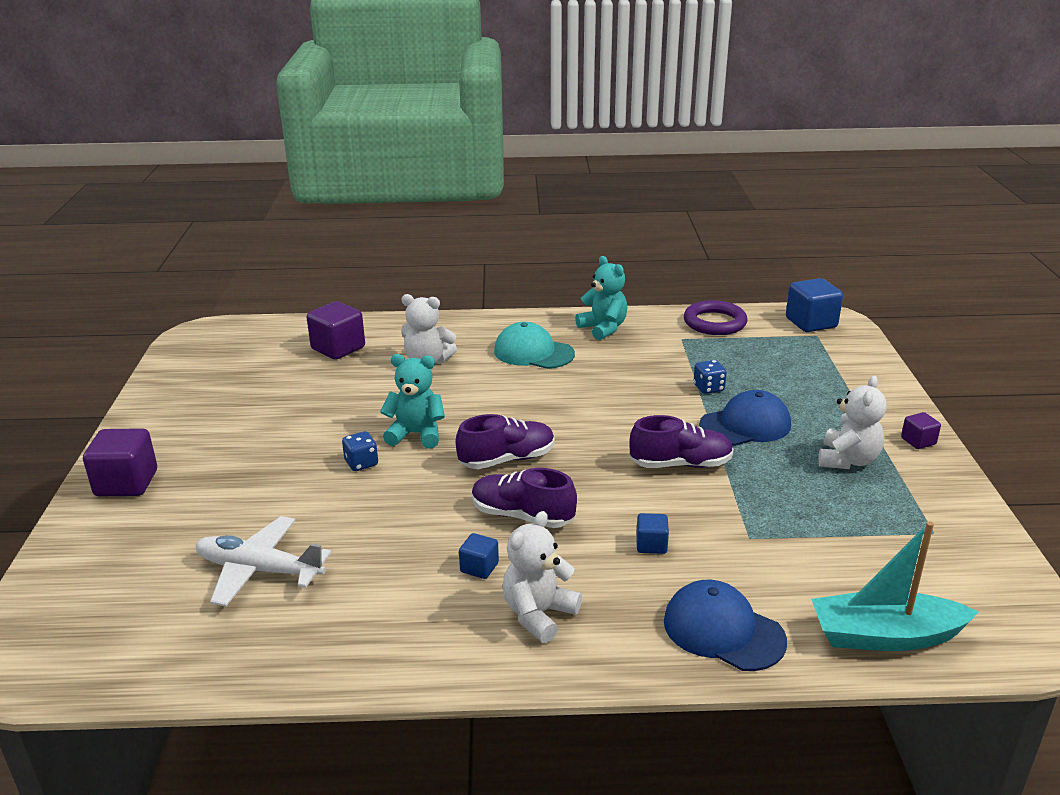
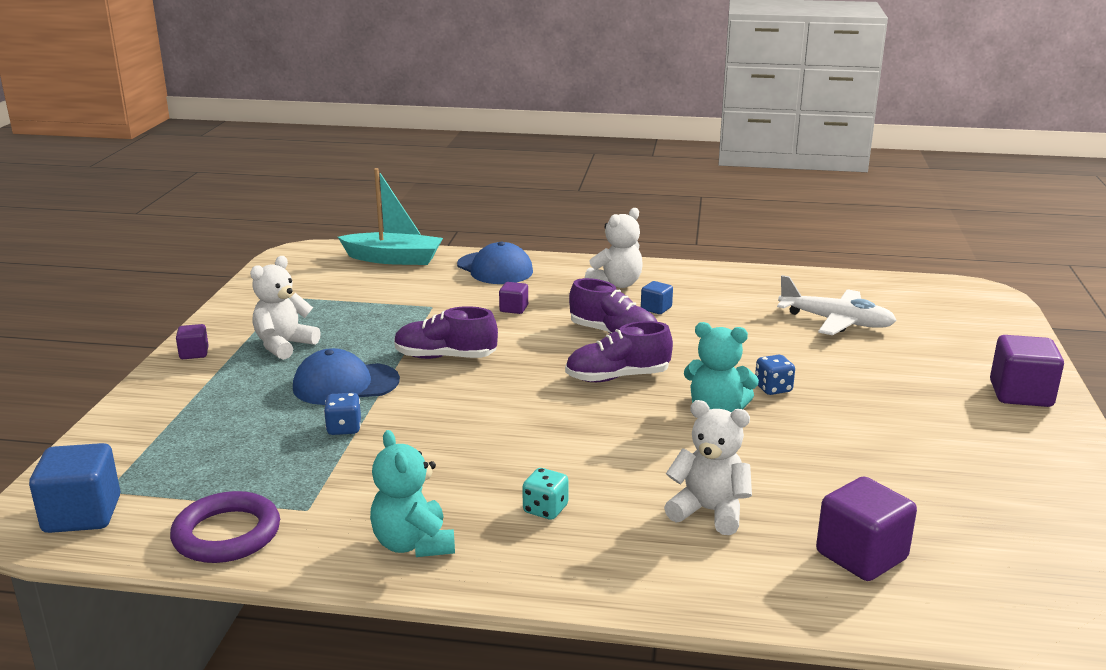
camera: 170 degrees left, 5 degrees down
turquoise cap [494,322,575,369] -> turquoise dice [522,468,569,520]
blue cube [636,513,669,554] -> purple cube [499,282,528,314]

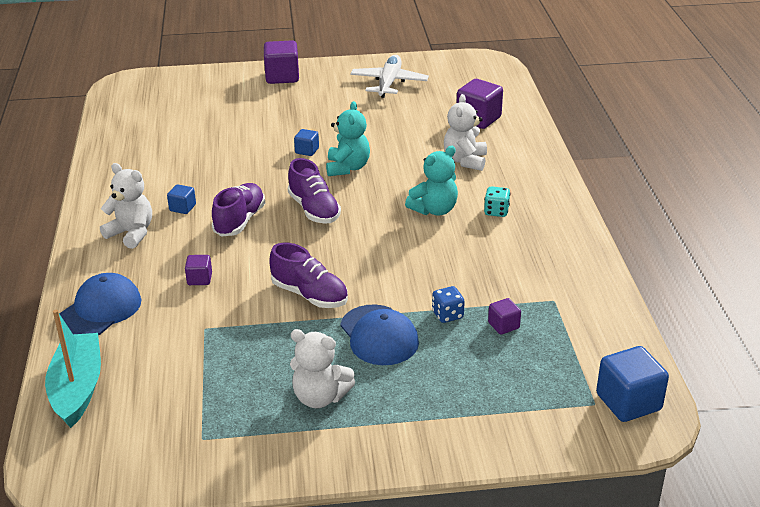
camera: 105 degrees left, 10 degrees up
purple ring [170,491,280,563] -> none
purple cube [176,324,208,359] -> purple cube moved to [488,298,521,335]
turquoise teddy bear [370,430,455,557] -> turquoise teddy bear moved to [405,146,458,215]
purple shoe [394,306,498,359] -> purple shoe turned 45 degrees counterclockwise [270,243,348,308]
blue dice [755,355,795,395] -> blue cube [294,129,319,156]
white plane [777,275,897,335] -> white plane moved to [350,55,429,98]

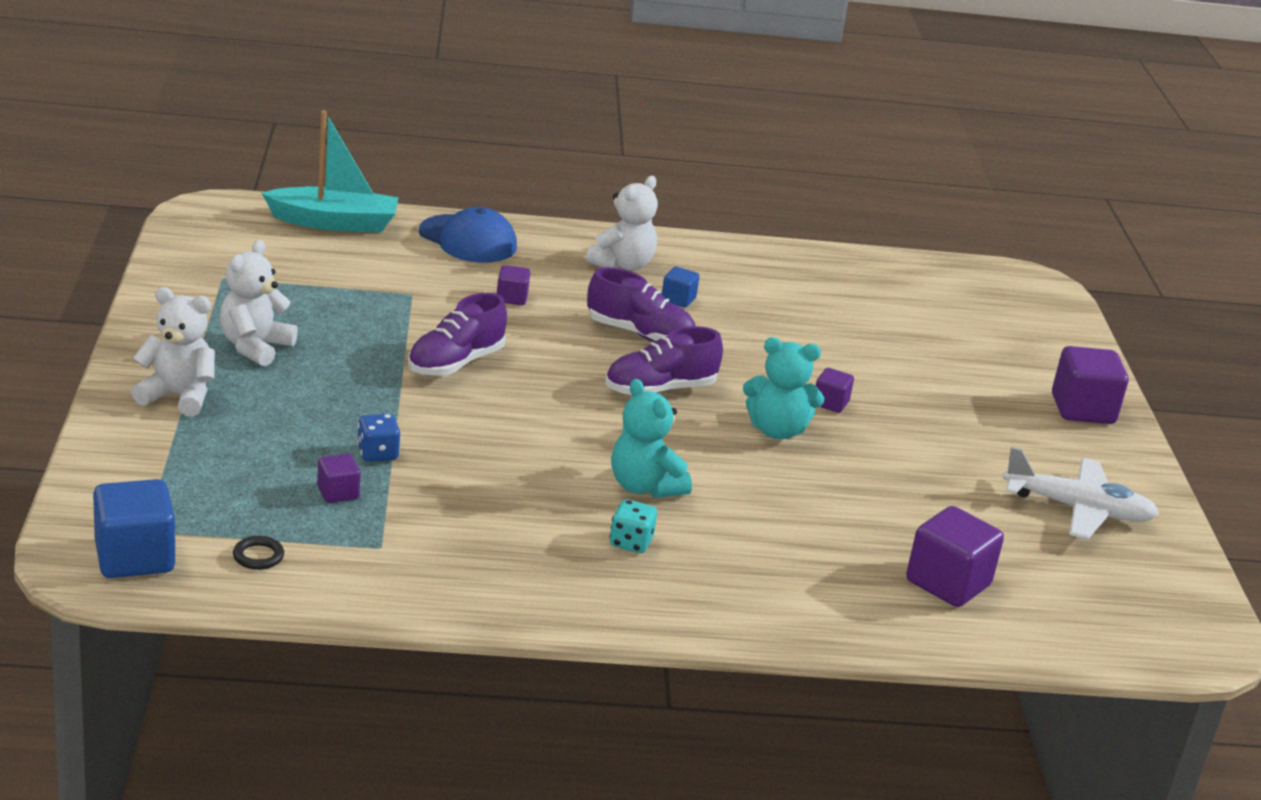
camera: 90 degrees right, 5 degrees down
blue cube [294,129,319,156] -> purple cube [816,368,854,413]
blue cap [340,304,419,365] -> none
white teddy bear [444,94,487,171] -> white teddy bear moved to [131,287,215,417]
none -> black ring [233,536,284,570]

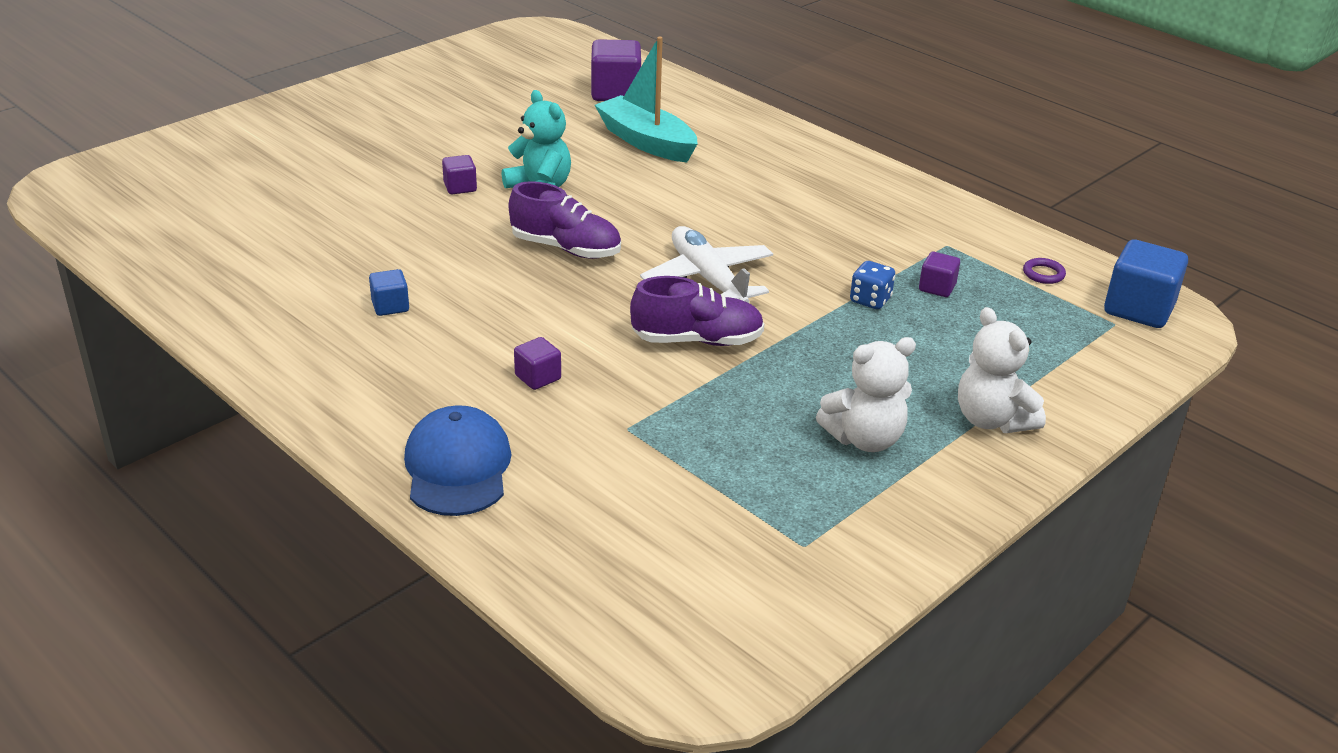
camera: 130 degrees left, 5 degrees up
black ring [233,536,284,570] -> purple ring [1023,258,1066,284]
turquoise boat [262,110,399,233] -> turquoise boat moved to [595,37,698,162]
white teddy bear [586,176,658,270] -> none
purple shoe [587,267,696,342] -> none
turquoise dice [610,499,657,553] -> none
turquoise teddy bear [611,379,692,498] -> none
white plane [1003,447,1159,540] -> white plane moved to [640,226,773,303]
purple cube [1052,346,1129,424] -> none

